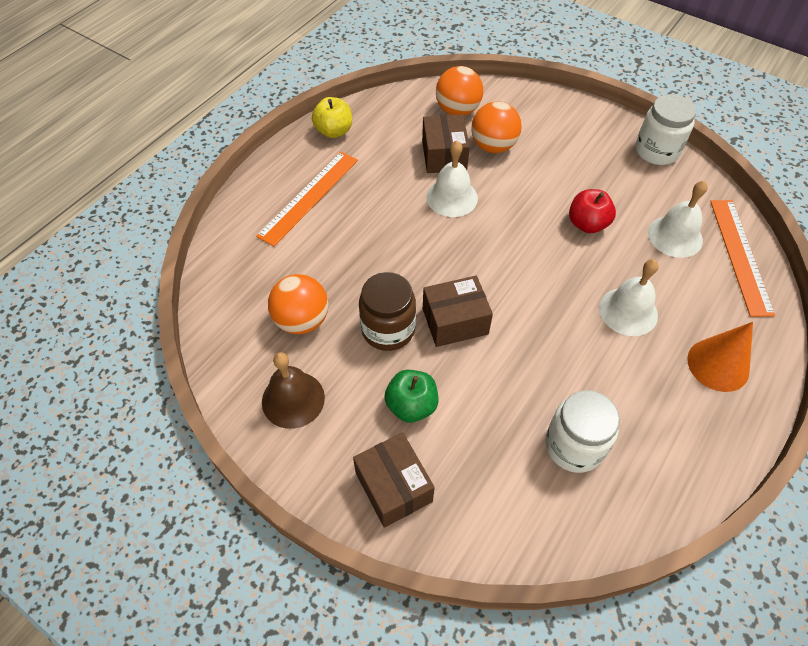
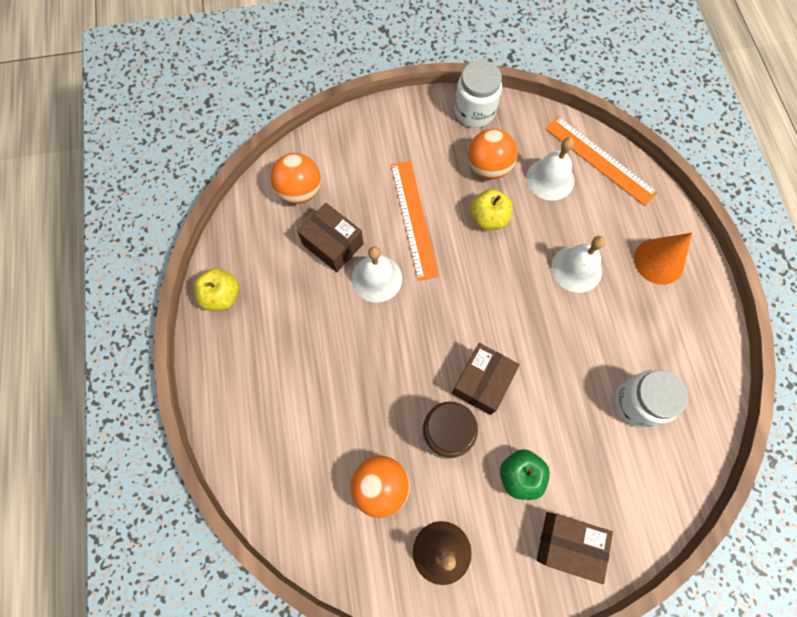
camera: 45 degrees left, 15 degrees up
orange ruler [256,152,358,247] -> orange ruler moved to [391,161,439,281]
orange ball [471,101,522,153] -> orange ball moved to [468,129,518,179]
red apple [569,189,616,233] -> yellow apple [470,189,513,230]

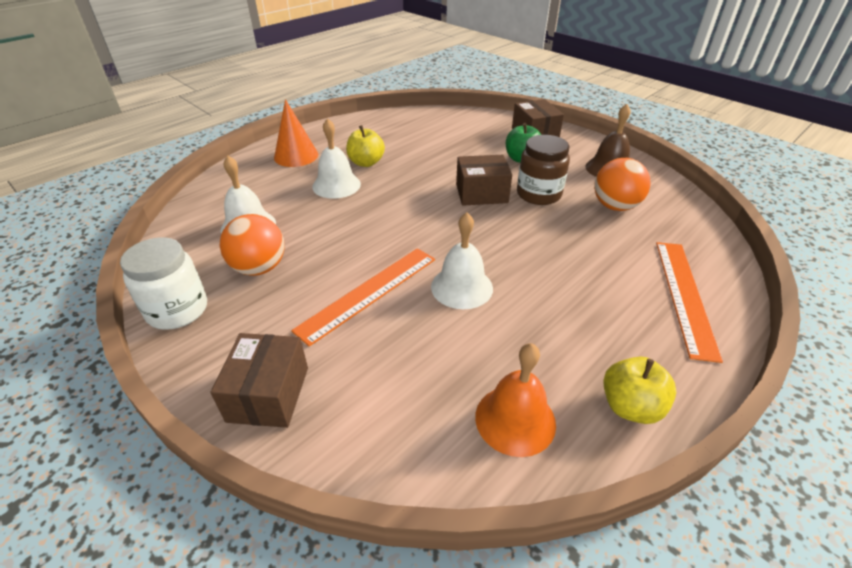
camera: 125 degrees left, 30 degrees down
orange ball [270,153,321,204] -> none
brown box [297,203,364,272] -> brown box moved to [211,333,308,428]
yellow apple [470,189,513,230] -> yellow apple moved to [346,125,385,167]
orange ruler [545,116,658,206] -> orange ruler moved to [656,242,723,363]
white jar [614,370,689,428] -> none
none -> orange bell [475,343,556,457]

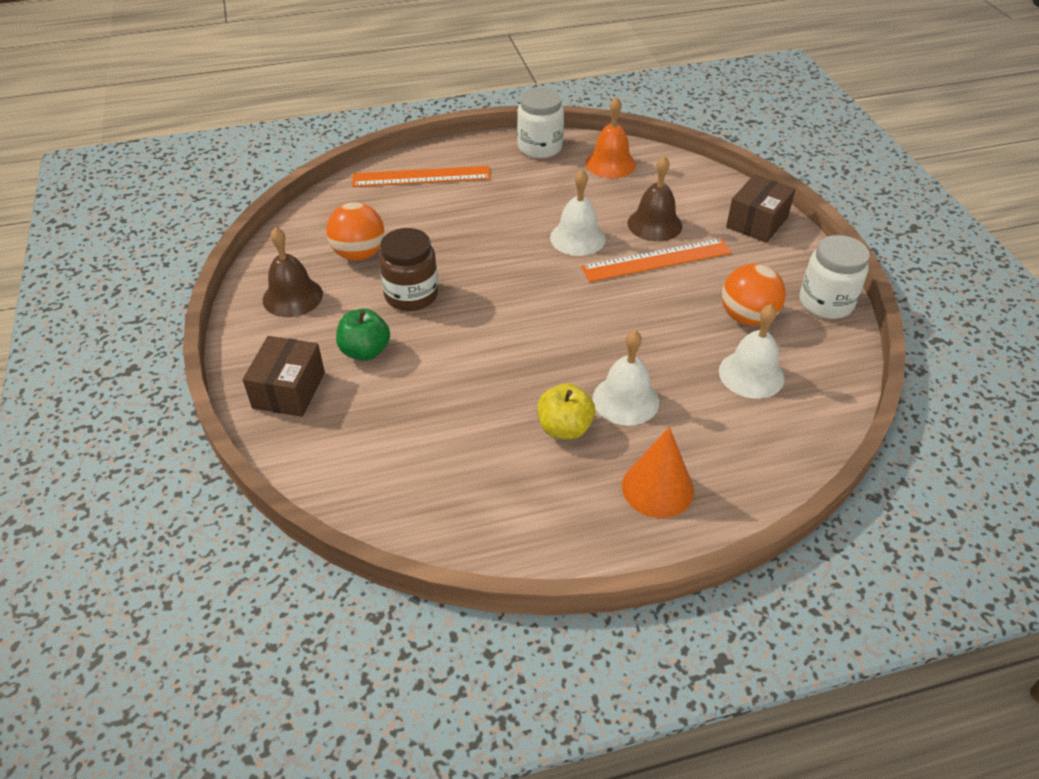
camera: 150 degrees left, 5 degrees up
brown box [456,155,512,206] -> none
yellow apple [604,357,676,424] -> white jar [517,88,564,158]
orange ruler [656,242,723,363] -> orange ruler turned 45 degrees clockwise [352,166,491,187]
none -> brown bell [627,156,682,242]

